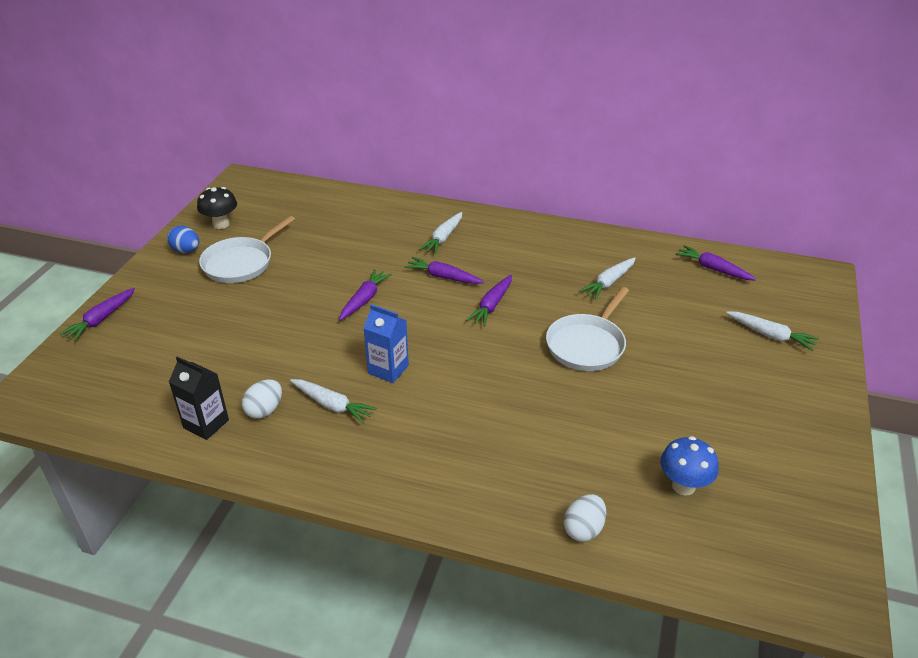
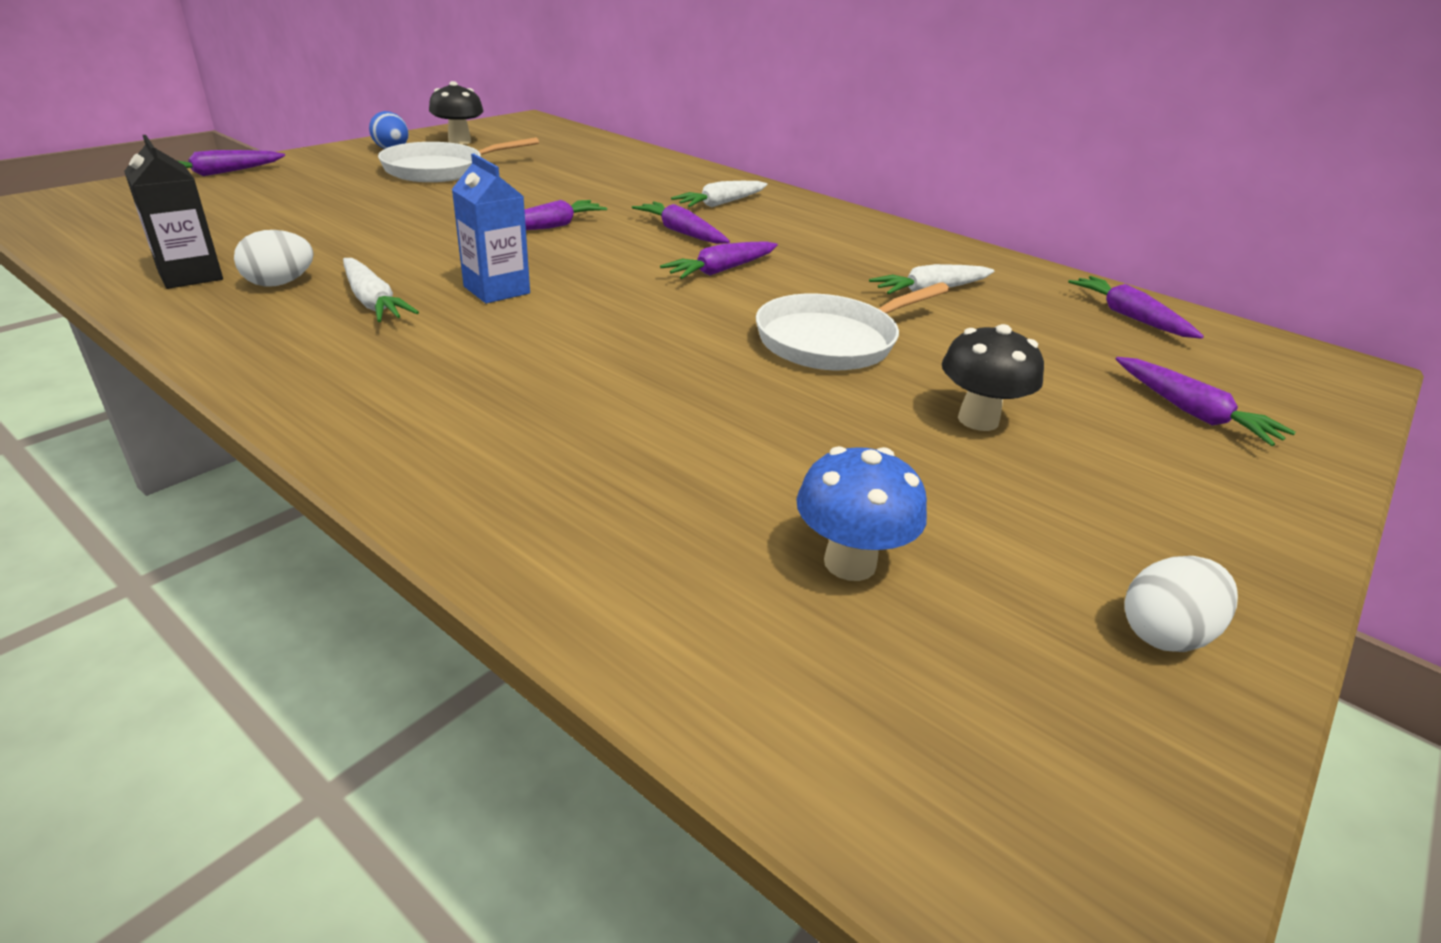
camera: 20 degrees right, 5 degrees down
white egg [564,494,606,542] -> white egg moved to [1124,556,1238,652]
white carrot [726,312,819,351] -> purple carrot [1115,357,1296,446]
none -> black mushroom [942,324,1044,431]

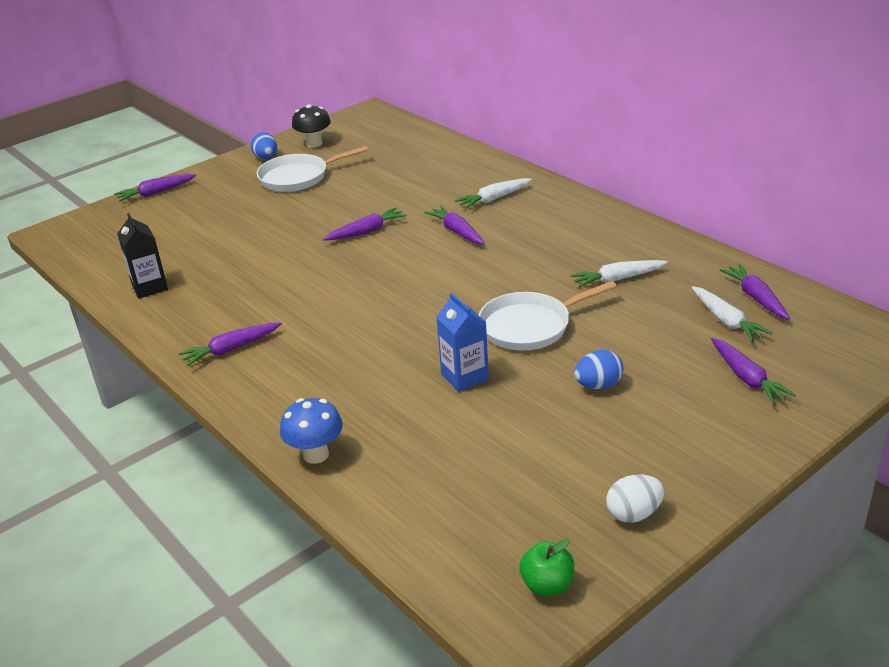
camera: 15 degrees right, 0 degrees up
white egg [234,230,314,287] -> none
white carrot [343,258,419,322] -> white carrot moved to [691,286,773,342]
blue carton [452,154,530,303] -> blue carton moved to [437,292,489,392]
purple carrot [660,241,778,279] -> purple carrot moved to [178,322,282,366]
blue mushroom [796,446,927,581] -> blue mushroom moved to [280,398,343,464]
black mushroom [942,324,1044,431] -> blue egg [574,350,624,389]
none -> green apple [519,539,575,596]

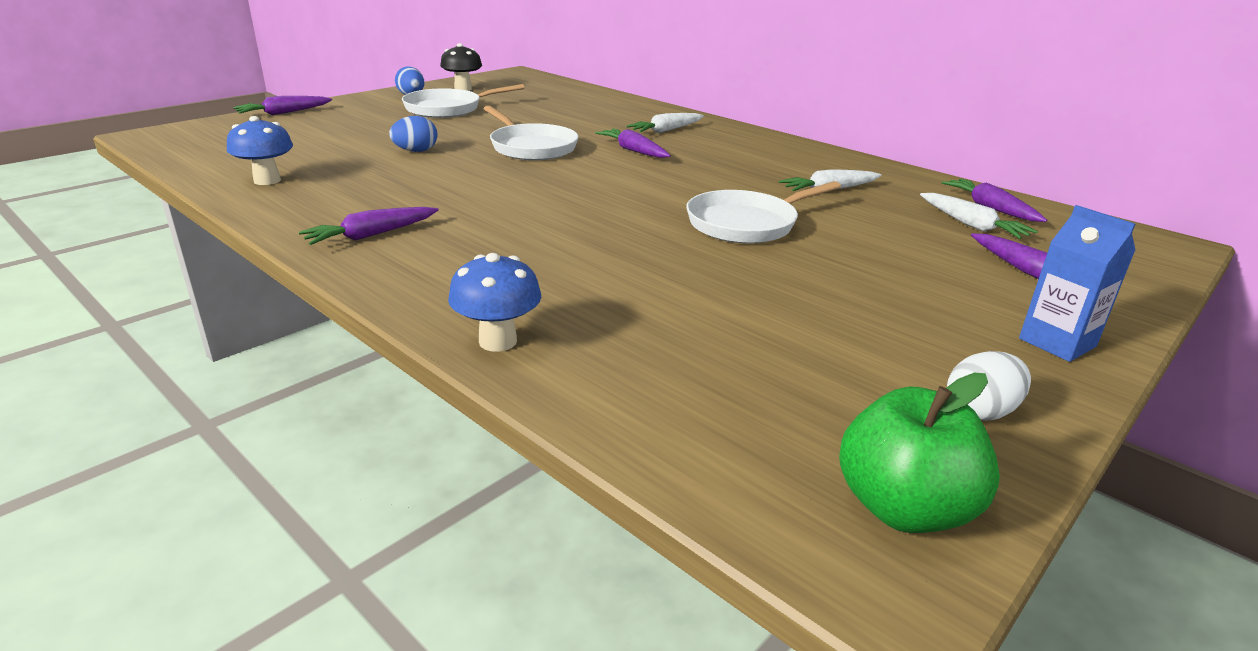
camera: 10 degrees left, 5 degrees down
black carton [117,213,168,299] -> blue mushroom [227,116,293,185]
purple carrot [323,207,407,240] -> white pan [484,106,579,160]
blue carton [437,292,489,392] -> blue carton moved to [1019,205,1136,362]
green apple [519,539,575,596] -> green apple [839,373,1000,533], size x1.61
blue egg [574,350,624,389] -> blue egg moved to [389,116,438,152]

